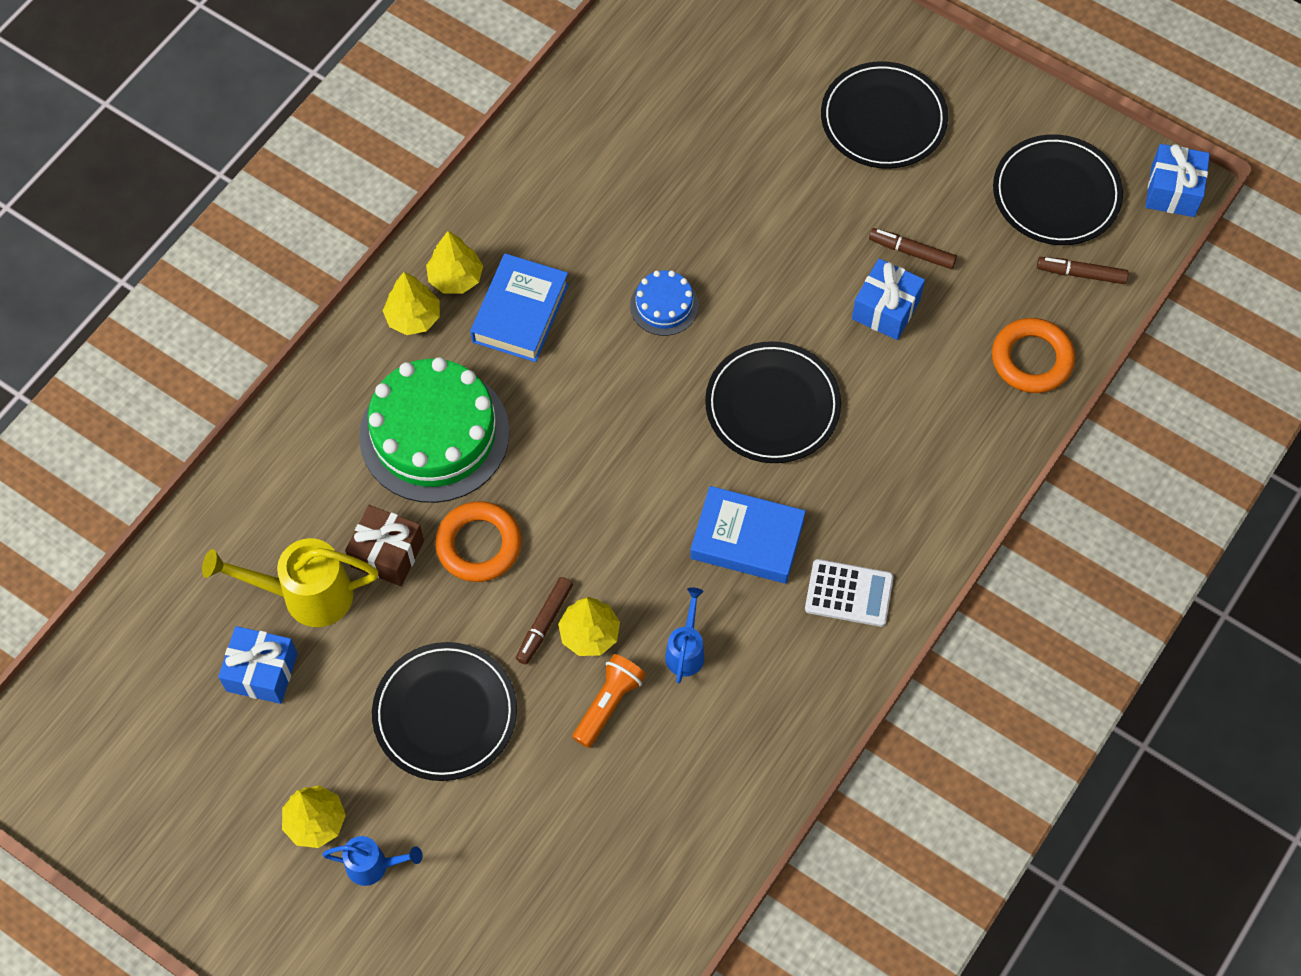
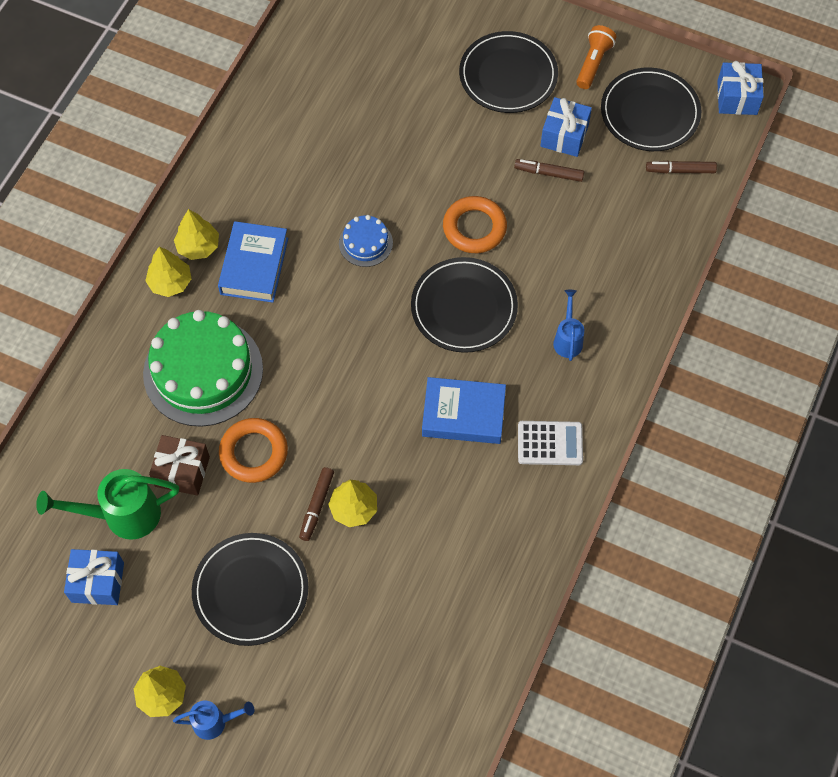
camera: 10 degrees left, 0 degrees up
yellow watering can [202,538,378,627] -> green watering can [36,469,179,540]
orange flashlight [572,654,646,748] -> orange flashlight moved to [576,25,617,89]
blue watering can [665,587,704,683] -> blue watering can moved to [553,290,584,361]
blue gift [852,259,925,340] -> blue gift moved to [540,97,592,157]
orange ring [992,318,1075,393] -> orange ring moved to [443,196,507,253]

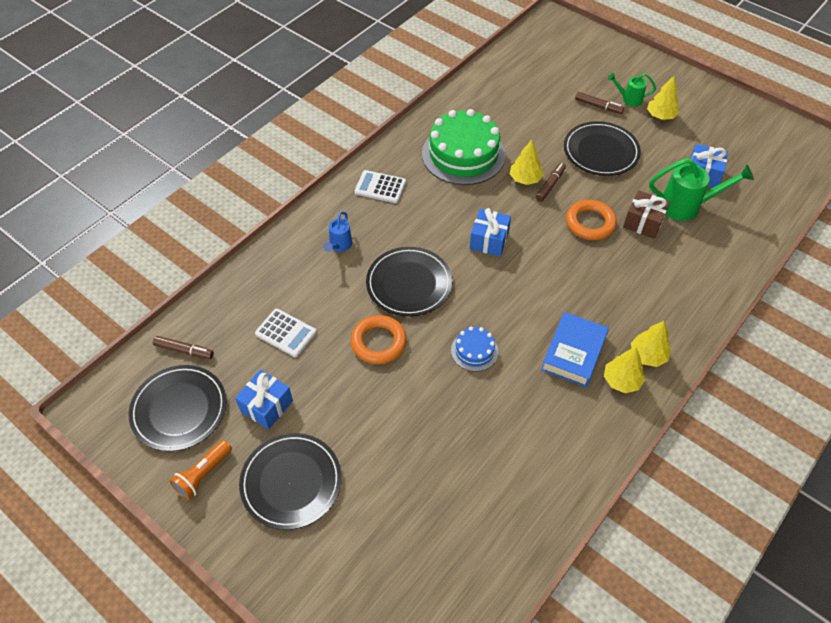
camera: 165 degrees left, 10 degrees down
green cake [143,310,263,427] -> green cake moved to [422,109,506,185]
blue watering can [173,701,254,740] -> green watering can [608,73,656,107]
blue book [422,377,506,444] -> none
brown marker [514,159,584,182] -> brown marker moved to [575,92,624,114]
blue gift [717,61,764,115] -> blue gift moved to [470,208,511,257]
none -> white calculator [255,309,317,357]

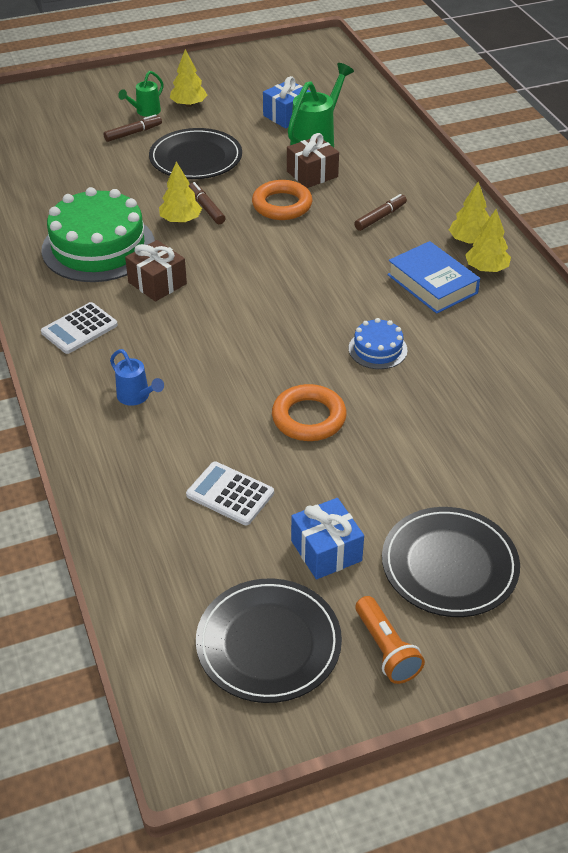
camera: 60 degrees left, 10 degrees down
brown marker [153,336,214,359] -> brown marker moved to [354,194,407,231]
white calculator [255,309,317,357] -> white calculator turned 120 degrees counterclockwise [186,462,274,525]
black plate [366,247,452,317] -> none
blue gift [470,208,511,257] -> none
none -> brown gift [125,240,187,302]

